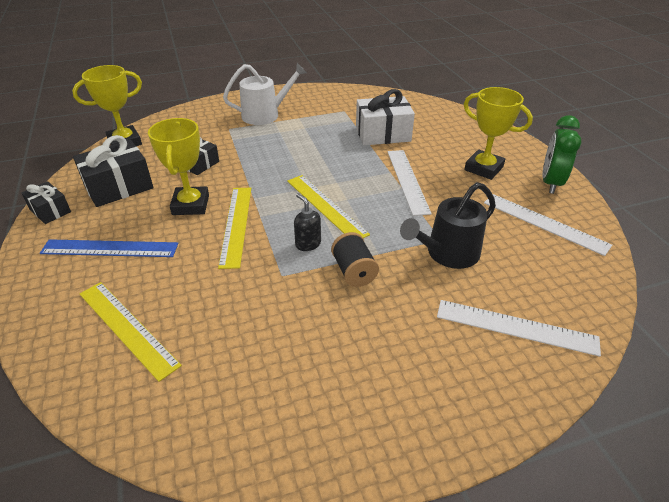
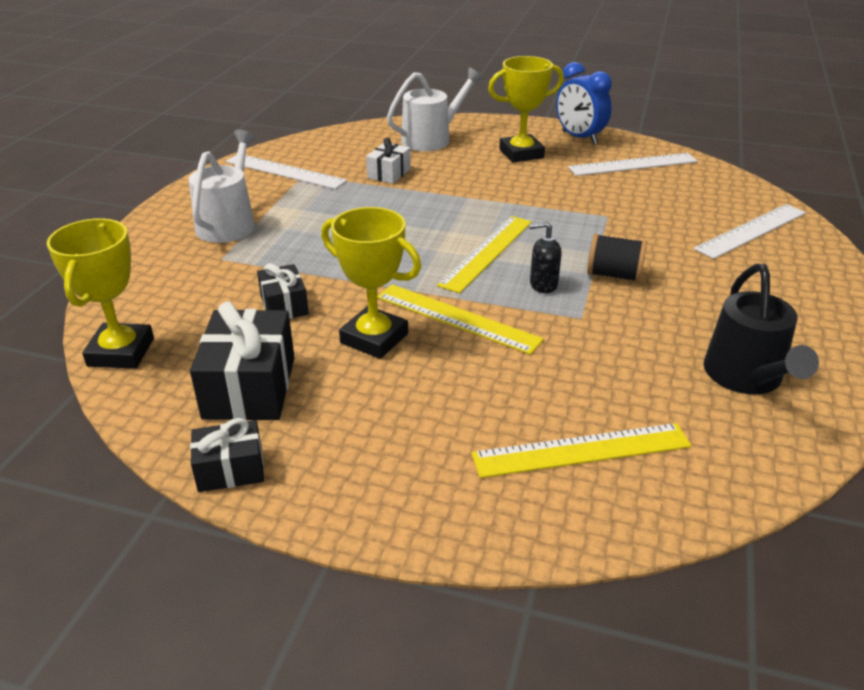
camera: 55 degrees left, 5 degrees down
blue ruler [40,239,178,257] -> none
yellow ruler [287,175,370,238] -> yellow ruler turned 60 degrees counterclockwise [437,216,532,293]
white gift [356,89,415,145] -> white gift [366,138,411,184], size x0.58
white ruler [388,150,432,216] -> white ruler moved to [226,155,347,189]
black watering can [400,182,496,269] -> black watering can moved to [703,264,819,394]
green clock [542,115,581,194] -> blue clock [556,62,612,145]
none -> white watering can [387,67,483,151]

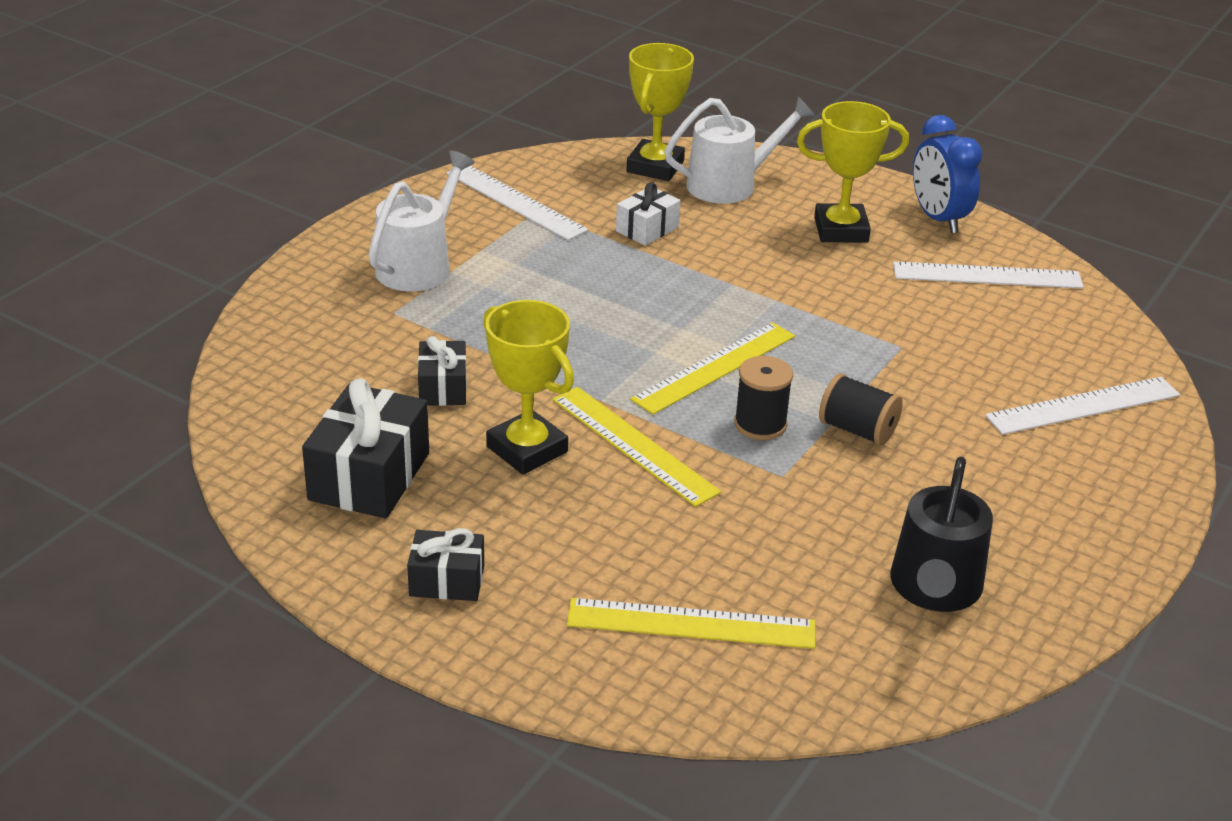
camera: 15 degrees right, 0 degrees up
yellow trophy [47,218,154,369] -> yellow trophy moved to [626,43,694,181]
black gift [190,418,264,492] -> black gift moved to [407,528,484,601]
black soap dispenser [529,221,562,293] -> black spool [734,356,793,440]

